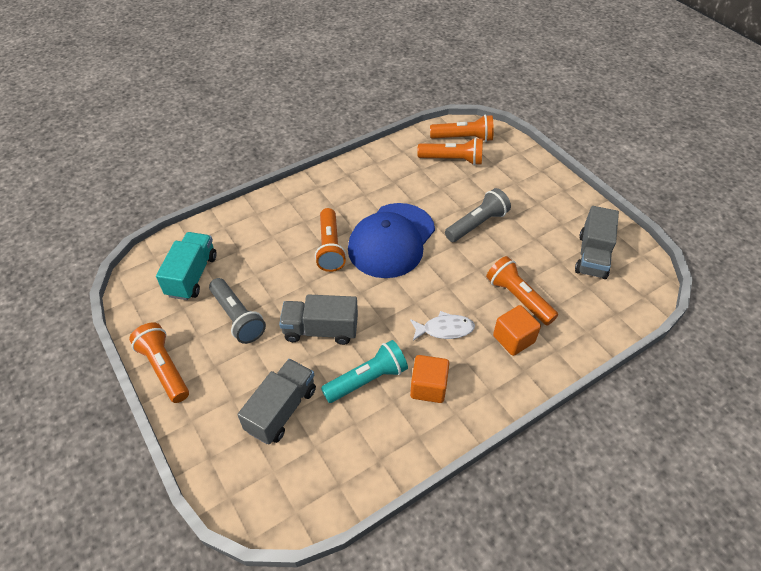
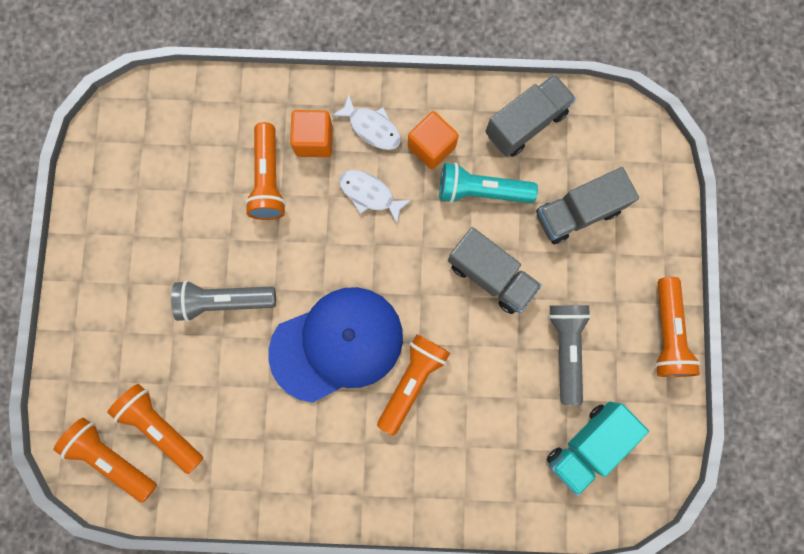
camera: 145 degrees left, 30 degrees up
grey truck [575,206,619,279] -> grey truck moved to [485,74,576,157]
none -> white fish [331,94,401,150]

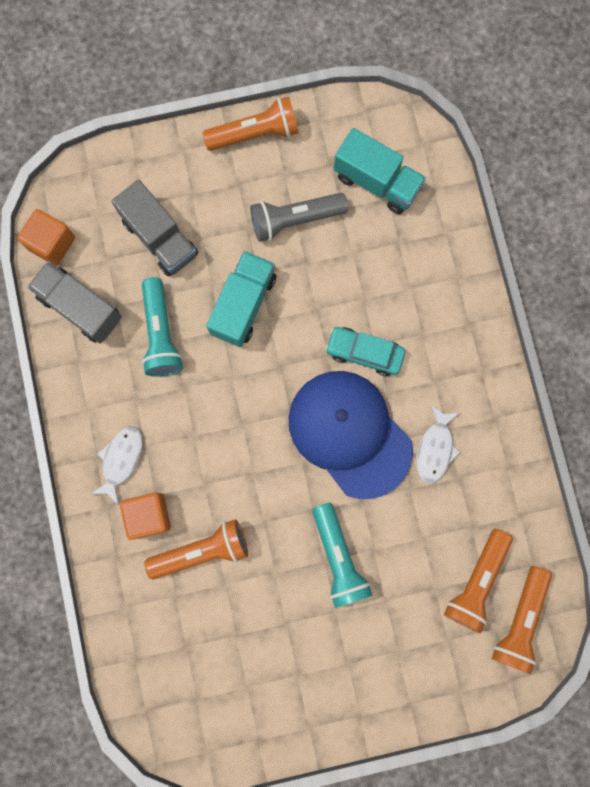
camera: 105 degrees left, 0 degrees up
grey flashlight [171,280,276,322] -> turquoise flashlight [312,502,372,608]
white fish [339,170,412,224] -> white fish moved to [416,405,460,483]
orange flashlight [377,334,450,435] -> turquoise car [325,327,406,376]
orange cube [408,111,459,169] -> orange cube moved to [17,209,75,266]
grey truck [448,227,542,314] -> turquoise truck [206,251,276,347]

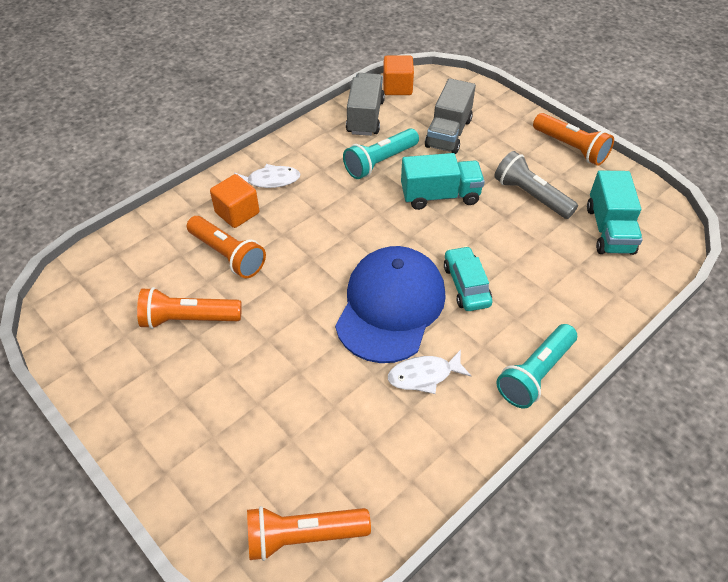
camera: 60 degrees right, 30 degrees down
turquoise flashlight [312,502,372,608] -> turquoise flashlight moved to [496,324,577,408]
orange flashlight [444,529,513,633] -> orange flashlight moved to [137,287,242,329]

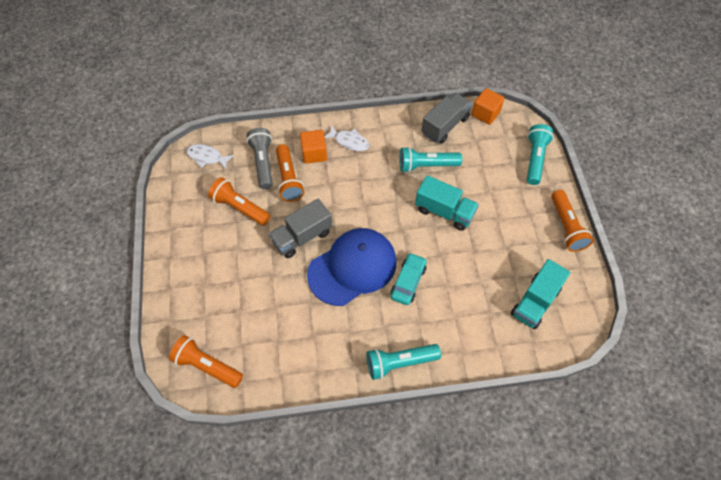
camera: 35 degrees right, 10 degrees up
white fish [388,350,471,394] -> white fish moved to [186,144,234,170]
grey truck [425,78,476,154] -> grey truck moved to [269,198,332,258]
grey flashlight [494,151,578,219] -> grey flashlight moved to [246,128,273,189]
none -> turquoise flashlight [527,124,554,185]

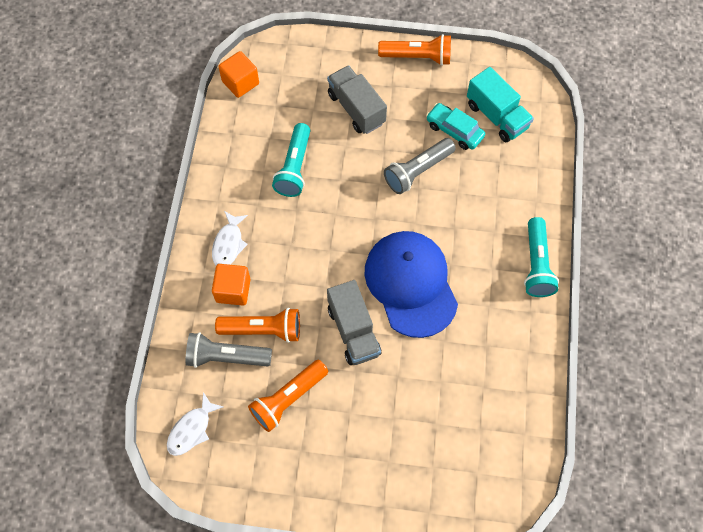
camera: 75 degrees left, 5 degrees up
orange flashlight [169,335,243,388] -> none
white fish [324,125,370,151] -> white fish turned 150 degrees clockwise [212,211,248,265]
turquoise car [391,253,427,305] -> turquoise car moved to [426,103,485,150]
turquoise truck [415,175,479,231] -> none
grey truck [421,93,472,144] -> grey truck moved to [327,65,387,134]
turquoise flashlight [527,124,554,185] -> none
none -> grey flashlight [384,138,456,194]

